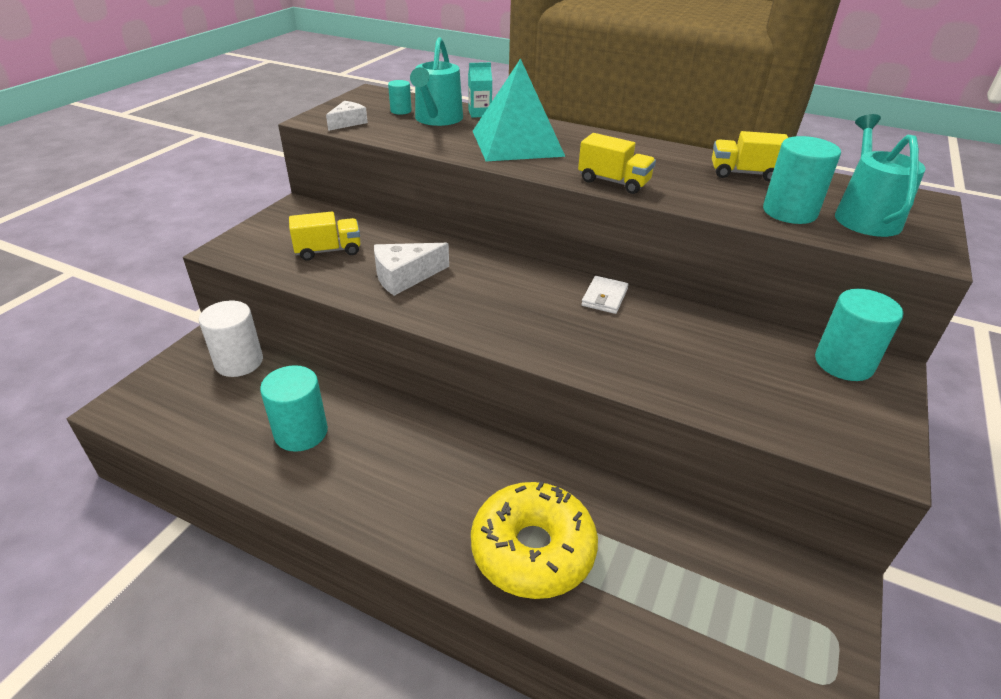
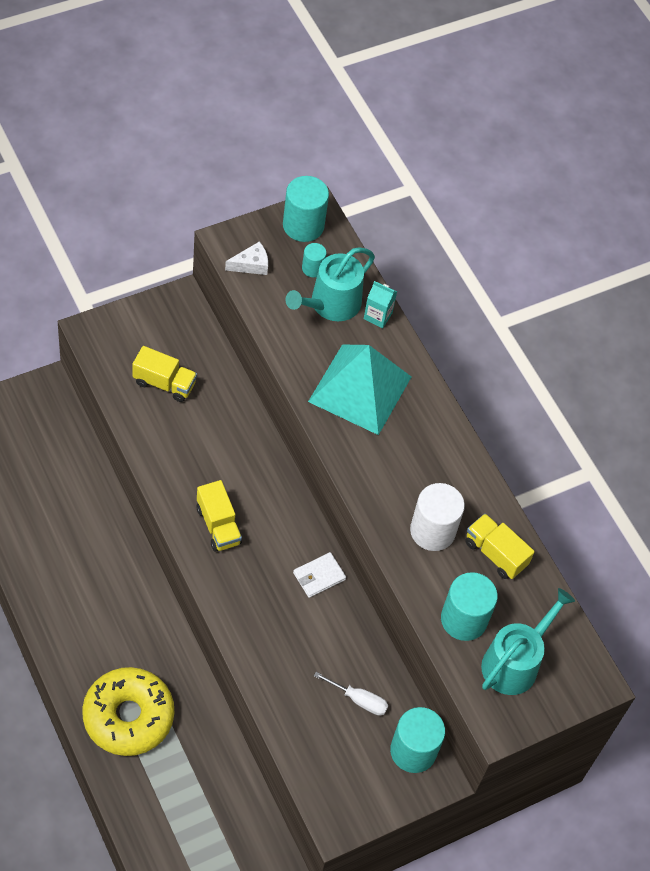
camera: 30 degrees right, 20 degrees up
white cylinder [199,300,263,377] -> white cylinder moved to [410,483,465,551]
turquoise cylinder [260,365,328,452] -> turquoise cylinder moved to [283,176,329,242]
white cheese [374,243,449,296] -> none
yellow truck [578,133,656,194] -> yellow truck moved to [197,480,242,552]
none -> white screwdriver [314,672,389,716]

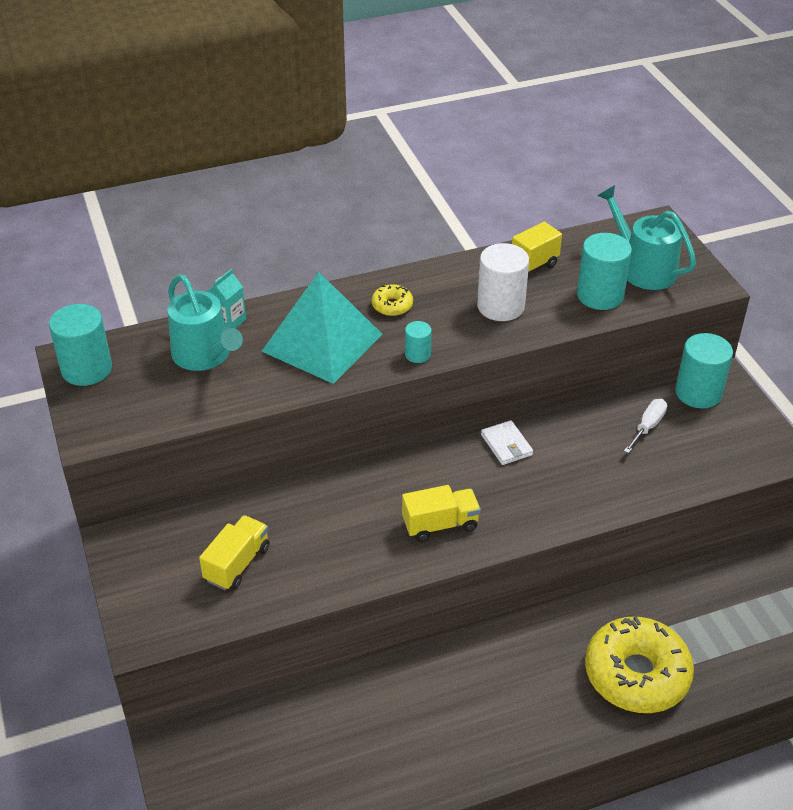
camera: 75 degrees left, 15 degrees down
white cheese [225,241,268,275] -> none
turquoise cylinder [302,243,327,278] -> turquoise cylinder moved to [405,321,432,363]
none -> yellow donut [372,284,413,316]

